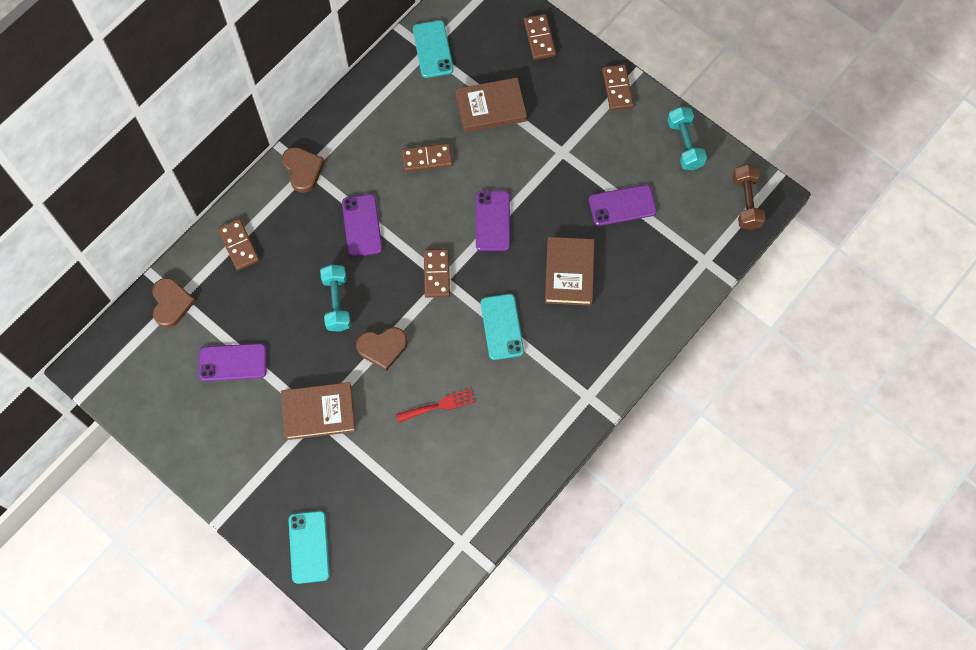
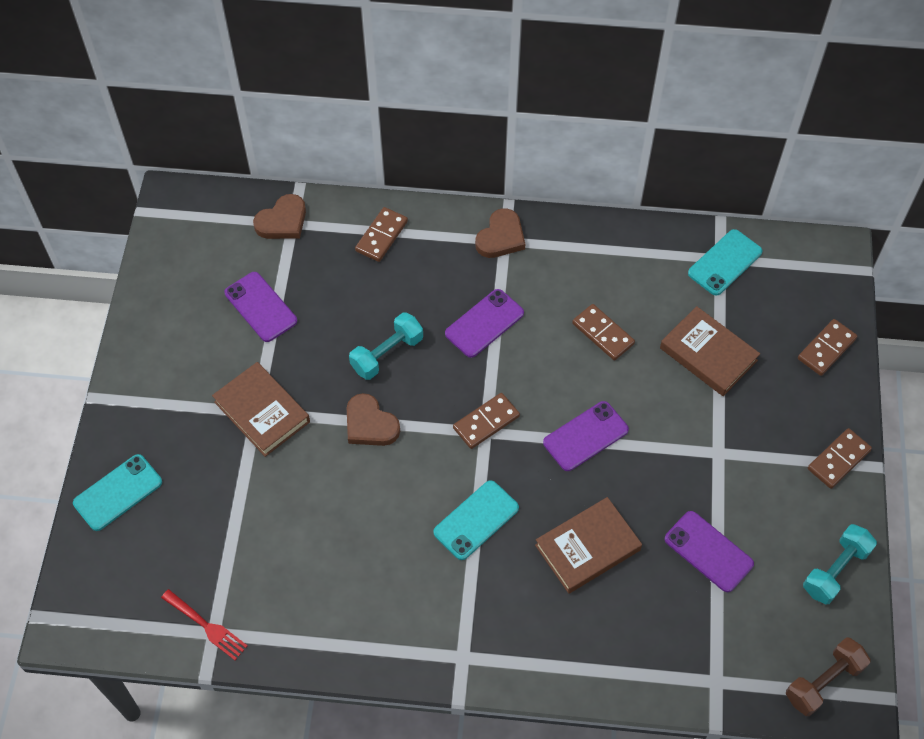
camera: 55 degrees right, 10 degrees down
red fork [396,388,475,423] -> red fork moved to [161,589,248,660]

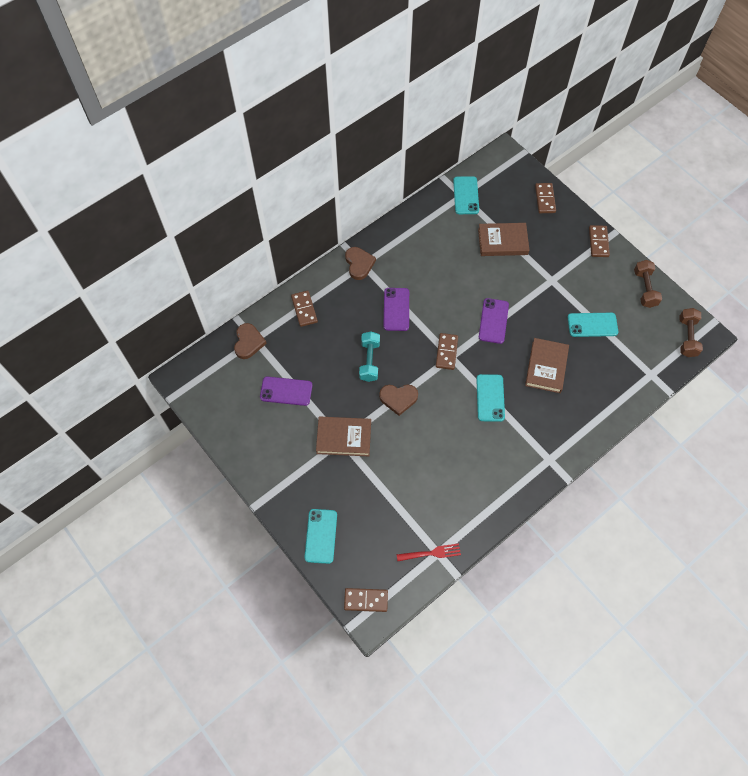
camera: 45 degrees left, 5 degrees up
brown domino [572,304,635,360] -> brown domino moved to [344,588,388,612]
purple phone [664,511,754,592] -> turquoise phone [568,313,618,337]
turquoise dumbbell [803,524,877,605] -> brown dumbbell [634,260,662,308]

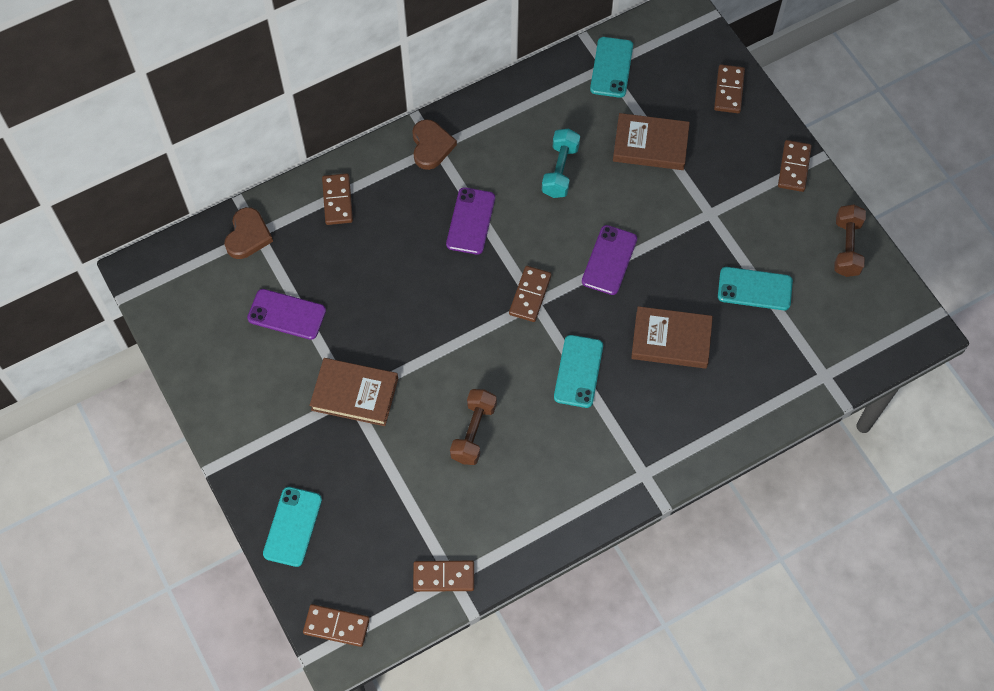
camera: 10 degrees right, 0 degrees up
turquoise dumbbell [359,331,380,382] -> turquoise dumbbell moved to [542,129,580,198]
brown heart [379,385,418,416] -> none
red fork [396,543,461,561] -> brown domino [413,561,474,592]
brown book [525,338,569,393] -> brown book turned 75 degrees clockwise [631,306,713,369]
brown dumbbell [680,308,703,357] -> brown dumbbell moved to [450,389,497,465]

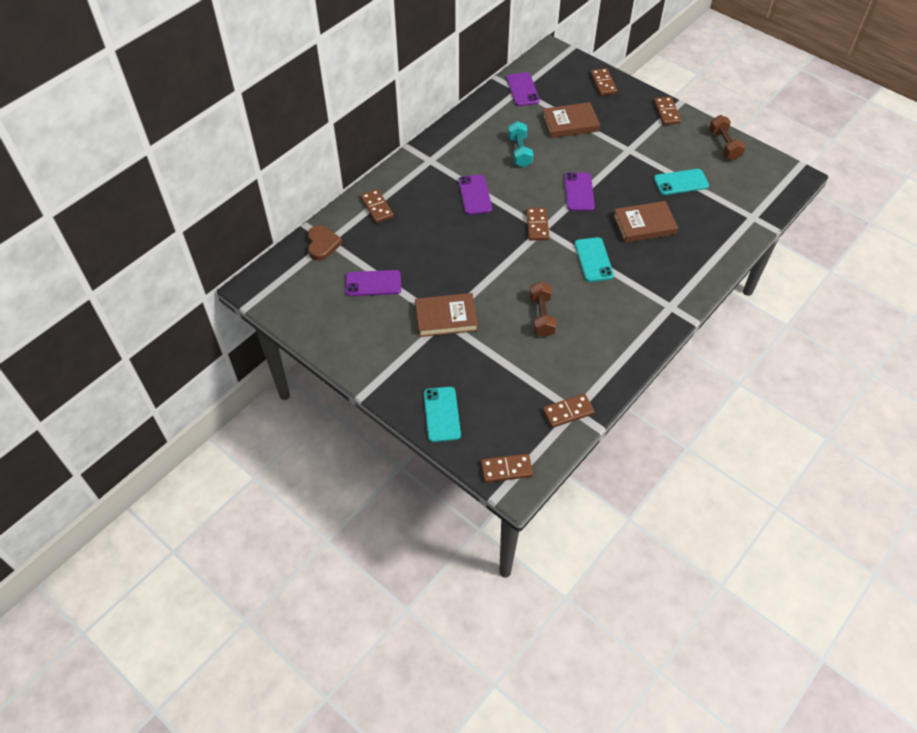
camera: 20 degrees left, 10 degrees down
brown heart [412,119,457,170] -> none
turquoise phone [590,37,633,98] -> purple phone [507,72,540,106]

